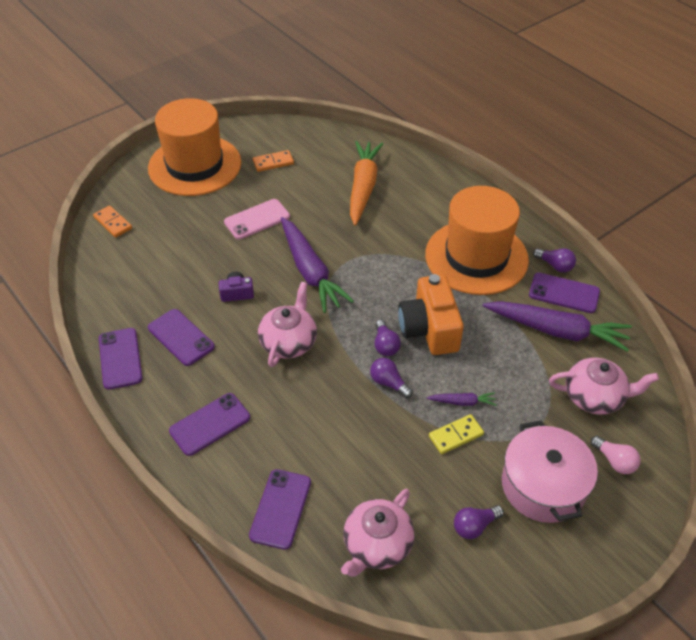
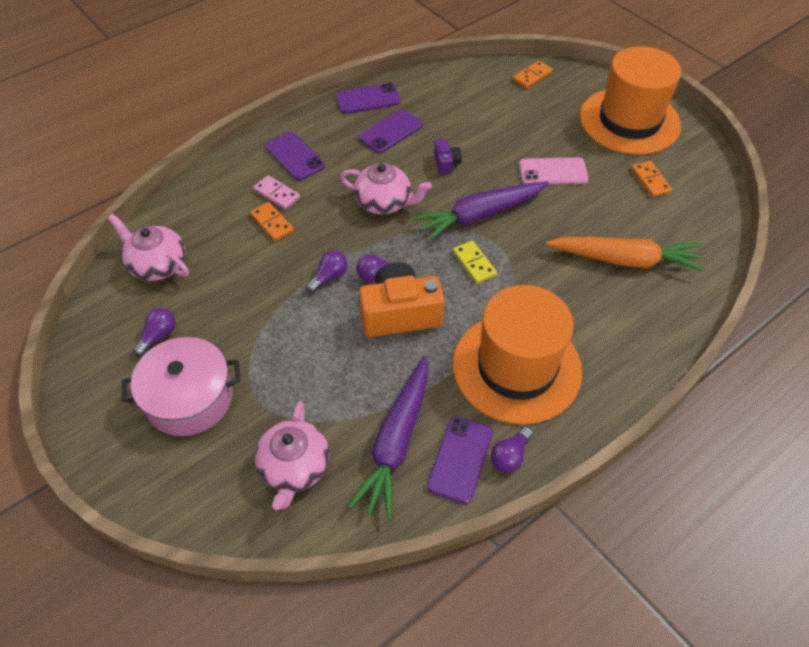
camera: 90 degrees right, 5 degrees up
pink phone [224,199,290,239] -> pink phone turned 60 degrees counterclockwise [519,157,589,185]
purple phone [249,469,311,550] -> none
purple carrot [427,393,497,406] -> none
yellow domino [429,414,484,454] -> yellow domino moved to [453,241,497,284]
purple light bulb [454,505,504,539] -> purple light bulb turned 60 degrees clockwise [133,308,176,356]
pink light bulb [591,436,641,474] -> none
none -> orange domino [250,202,294,241]
none -> pink domino [253,175,300,210]

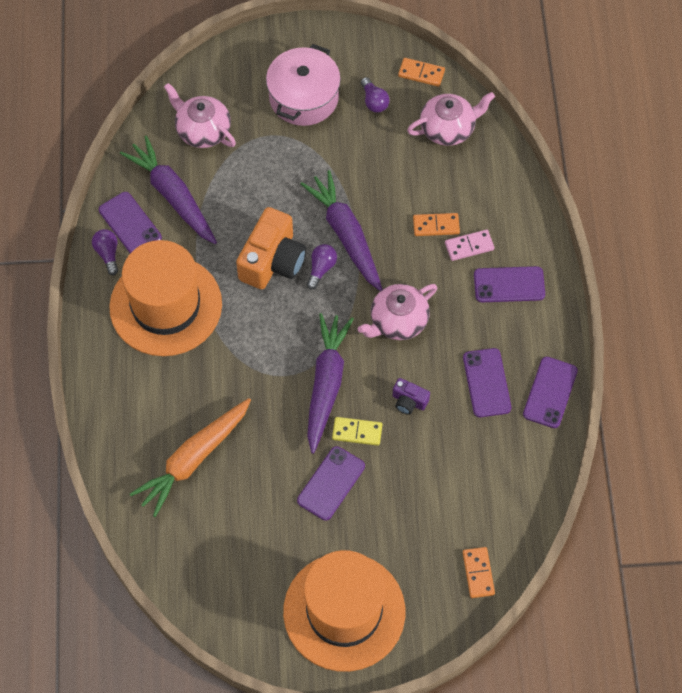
camera: 125 degrees right, 10 degrees up
purple light bulb [306,250,348,293] -> purple carrot [301,170,383,291]
yellow domino [453,241,497,284] -> yellow domino moved to [332,417,382,446]
pink phone [519,157,589,185] -> purple phone [297,446,365,521]
orange domino [631,161,672,197] -> orange domino moved to [398,58,445,87]

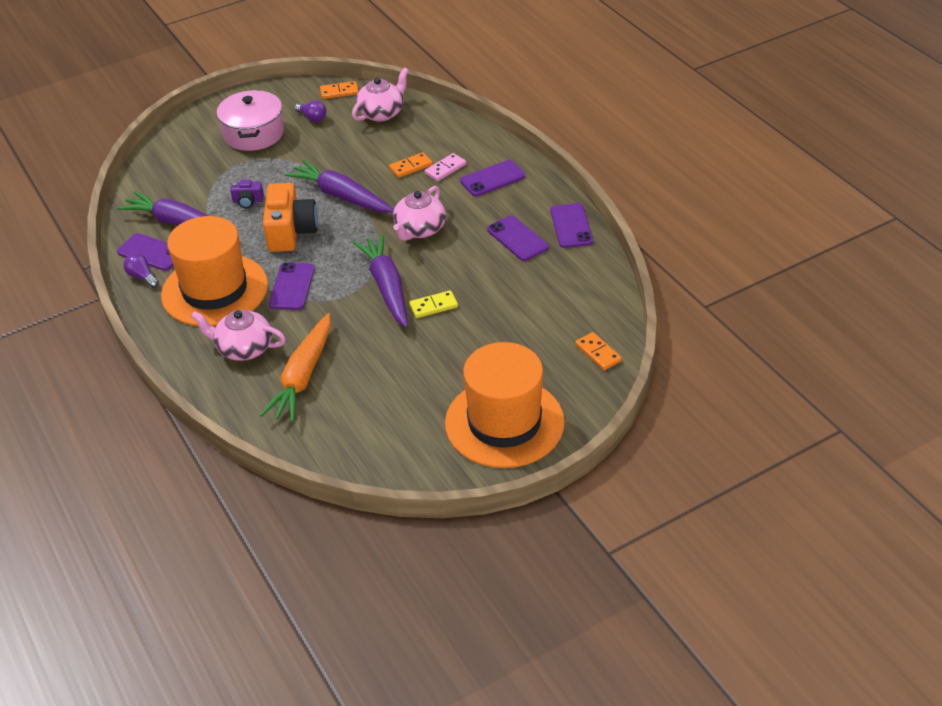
camera: 25 degrees left, 20 degrees down
pink teapot [164,83,236,148] -> pink teapot moved to [191,310,286,361]
purple phone [297,446,365,521] -> purple phone moved to [269,262,315,310]
purple light bulb [307,244,337,290] -> none
purple camera [393,378,430,415] -> purple camera moved to [230,179,264,208]

